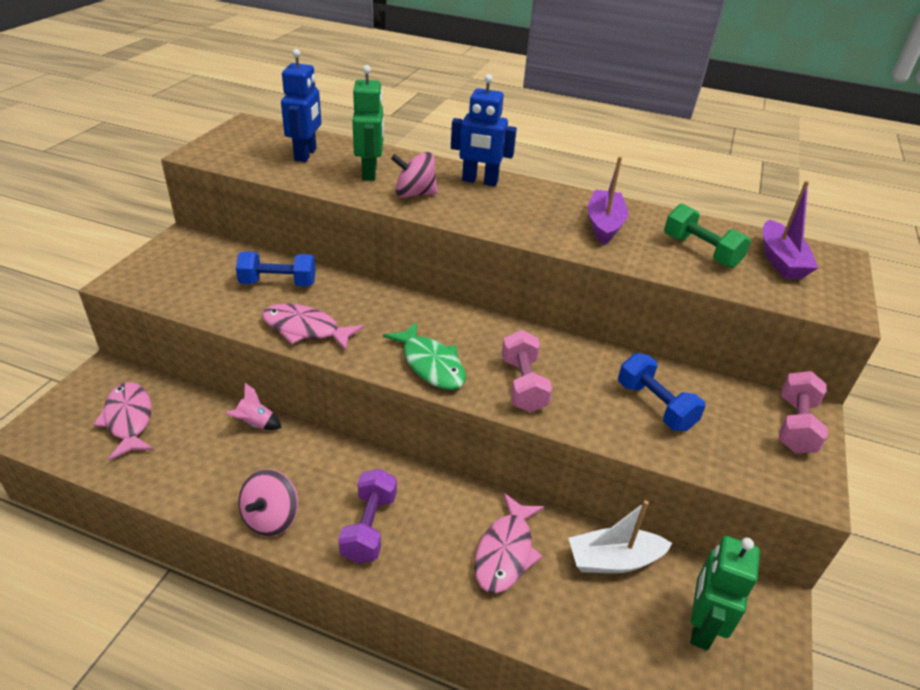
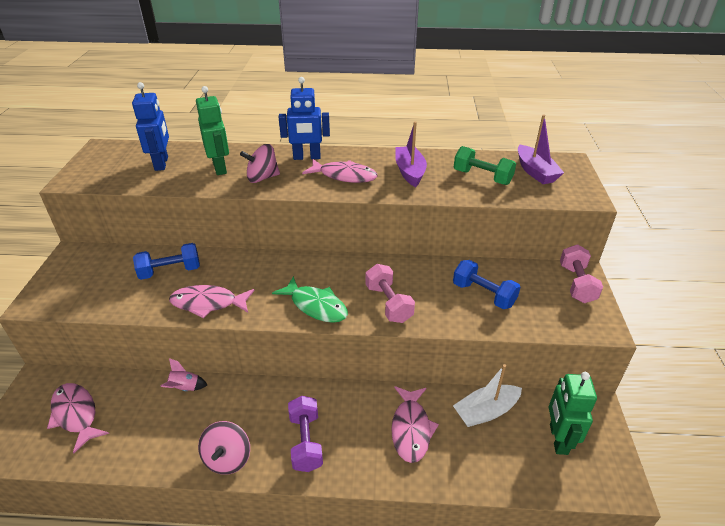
camera: 15 degrees left, 0 degrees up
none -> pink fish [302,159,377,183]

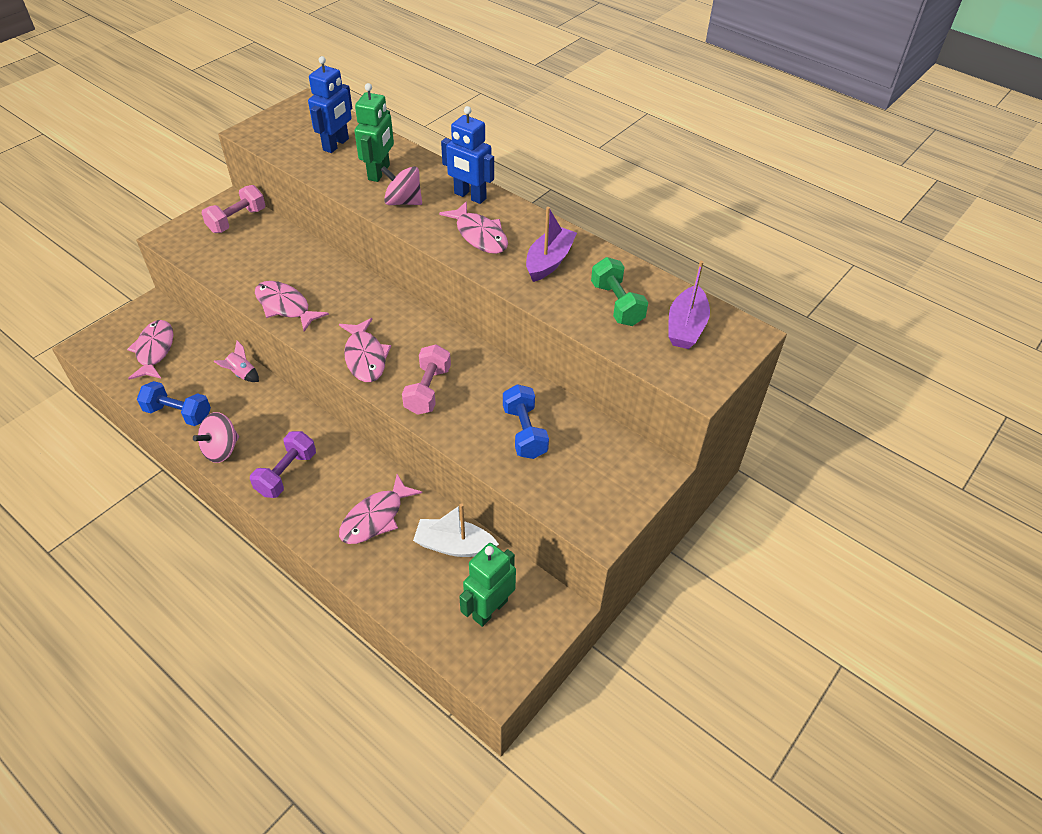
camera: 35 degrees right, 10 degrees up
blue dumbbell [133,243,200,280] -> blue dumbbell moved to [137,381,211,426]
green fish [272,276,348,323] -> pink fish [339,318,391,382]
pink dumbbell [560,244,603,303] -> pink dumbbell moved to [202,185,265,233]

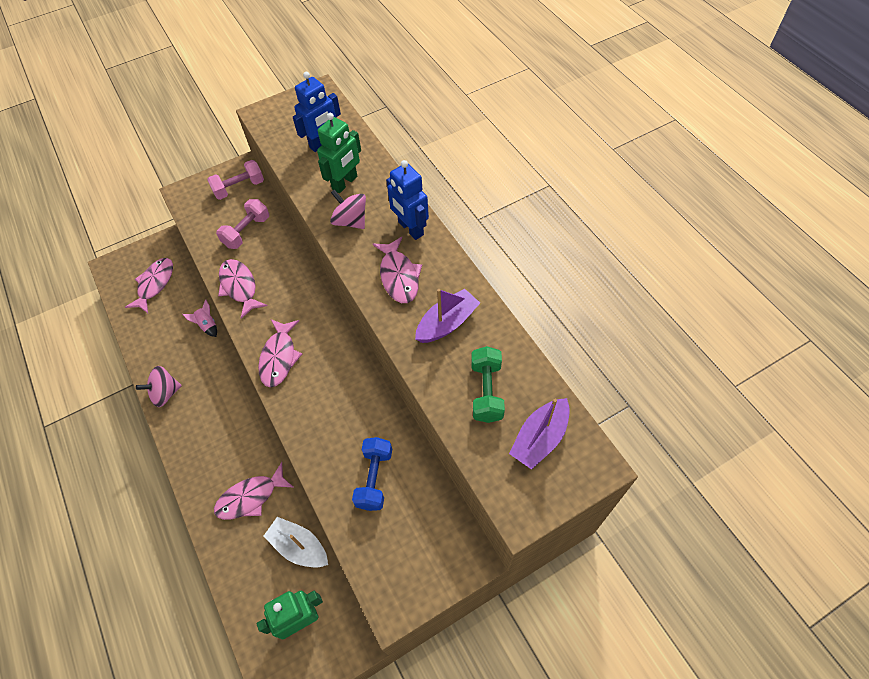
camera: 25 degrees right, 10 degrees up
blue dumbbell [137,381,211,426] -> none
purple dumbbell [250,431,316,498] -> none
pink dumbbell [402,344,451,415] -> pink dumbbell moved to [216,199,269,249]

